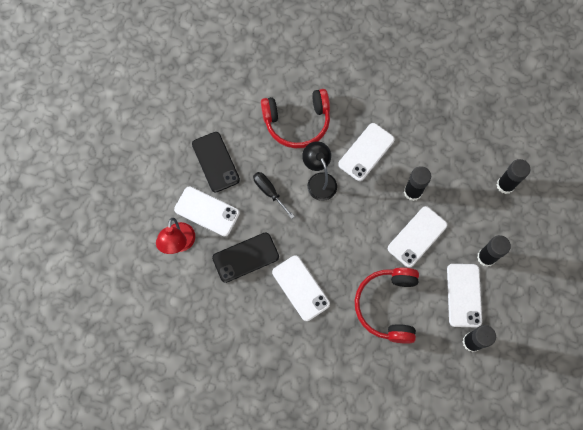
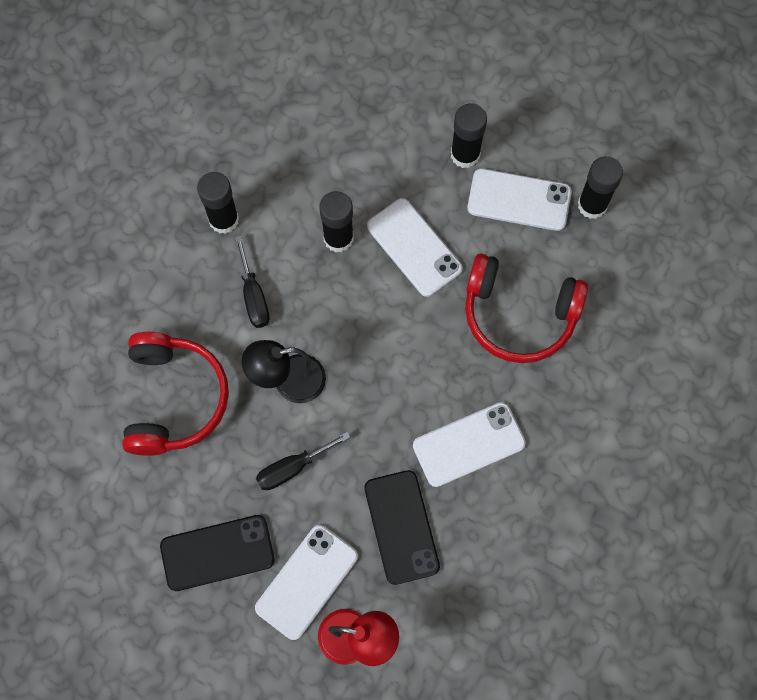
camera: 80 degrees left, 0 degrees up
white phone [338,123,395,181] -> black screwdriver [235,236,269,328]
black glue stick [497,159,530,194] -> black glue stick moved to [197,172,239,234]

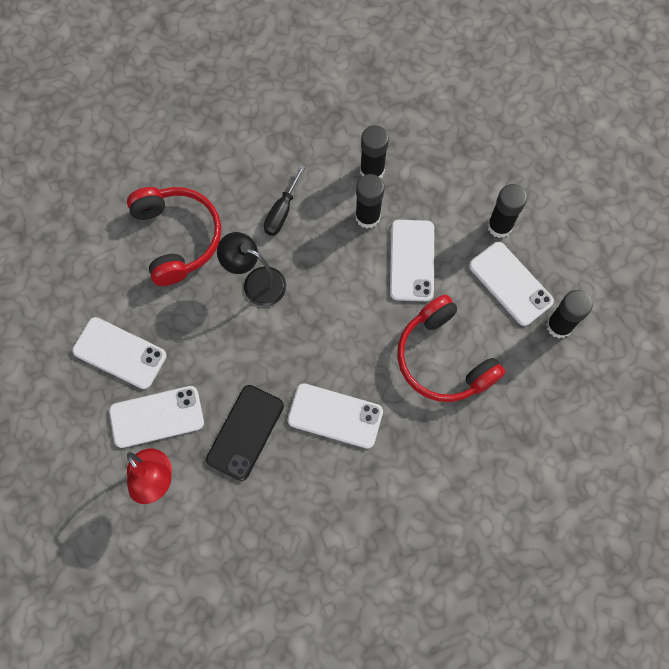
camera: 40 degrees right, 0 degrees up
red headphones [122,332,229,456] -> red headphones turned 60 degrees counterclockwise [127,187,221,286]
black phone [160,515,275,591] -> white phone [72,317,167,389]
black glue stick [197,172,239,234] -> black glue stick moved to [360,125,389,178]
black screwdriver [256,432,350,490] -> none

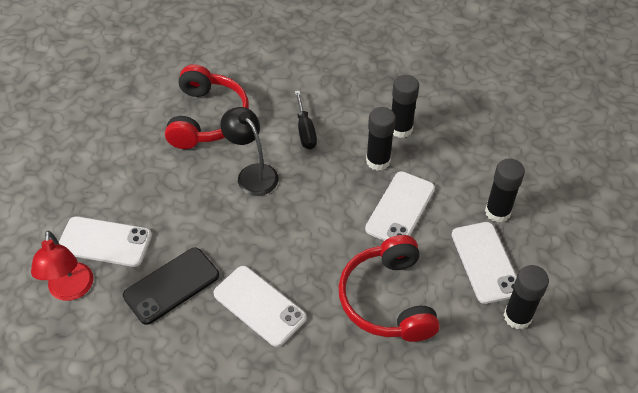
camera: 25 degrees right, 20 degrees down
white phone [72,317,167,389] -> none
black screwdriver [264,165,305,236] -> black screwdriver turned 60 degrees counterclockwise [295,91,317,150]

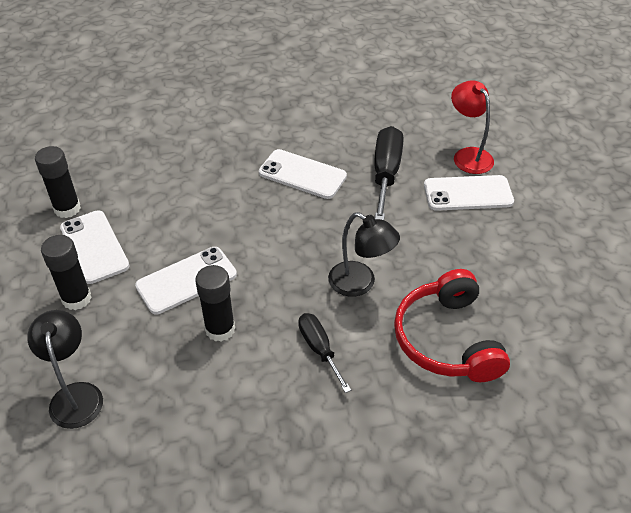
camera: 165 degrees right, 5 degrees down
black phone [123,247,219,325] -> black screwdriver [374,126,404,220]
red headphones [338,235,440,342] -> none
white phone [365,171,435,241] -> white phone turned 45 degrees clockwise [135,247,237,314]
black glue stick [392,75,419,138] -> none
none -> black lamp [27,310,103,429]

